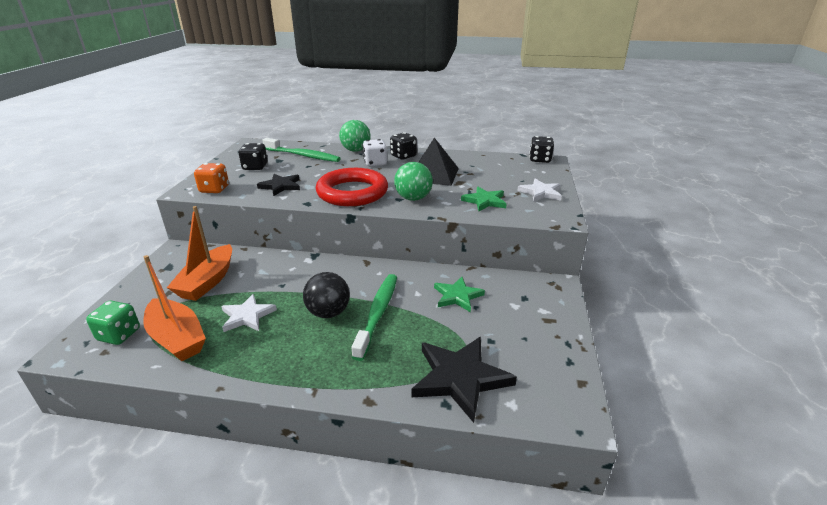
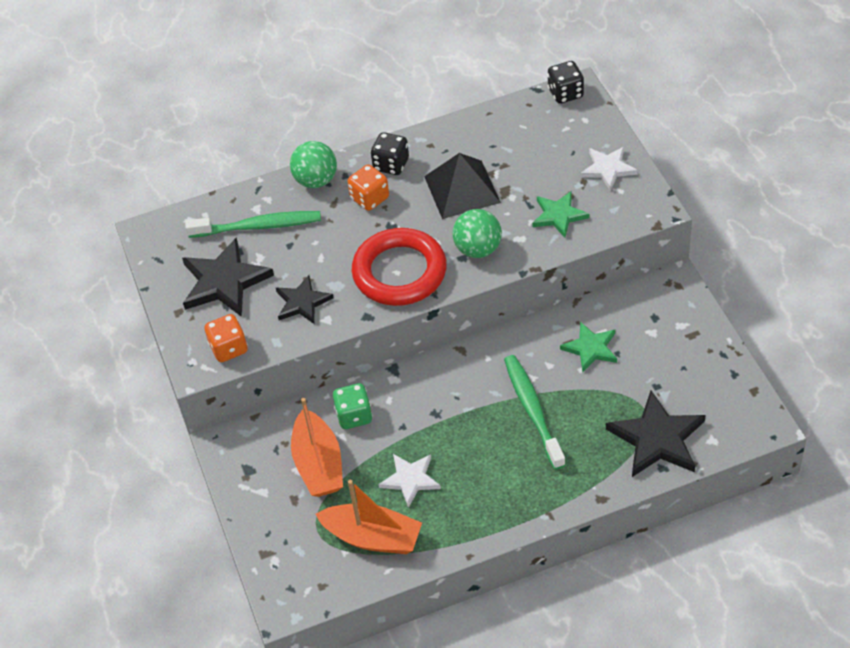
camera: 25 degrees left, 20 degrees up
green dice [86,301,140,345] -> green dice moved to [333,383,373,429]
black dice [238,143,268,170] -> black star [182,237,274,317]
black ball [303,272,350,318] -> none
white dice [362,139,387,166] -> orange dice [347,165,389,211]

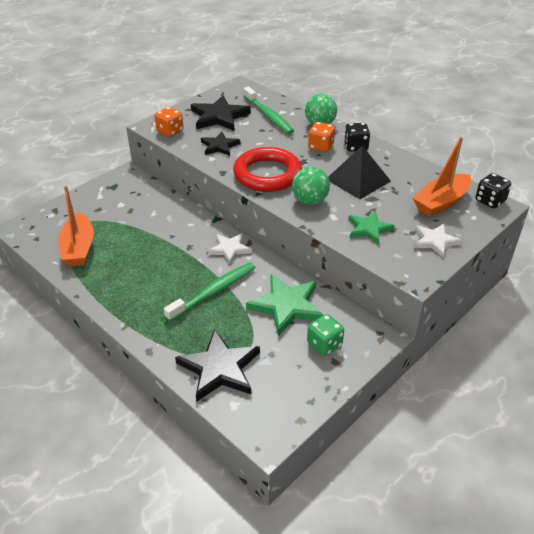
camera: 60 degrees right, 10 degrees down
orange boat [291,398,343,497] -> orange boat moved to [413,137,471,217]
green dice [333,383,373,429] -> green dice moved to [307,314,344,356]
white star [379,454,441,508] -> white star moved to [208,233,252,264]
green star [560,322,617,373] -> green star [246,274,323,336], size x1.62

